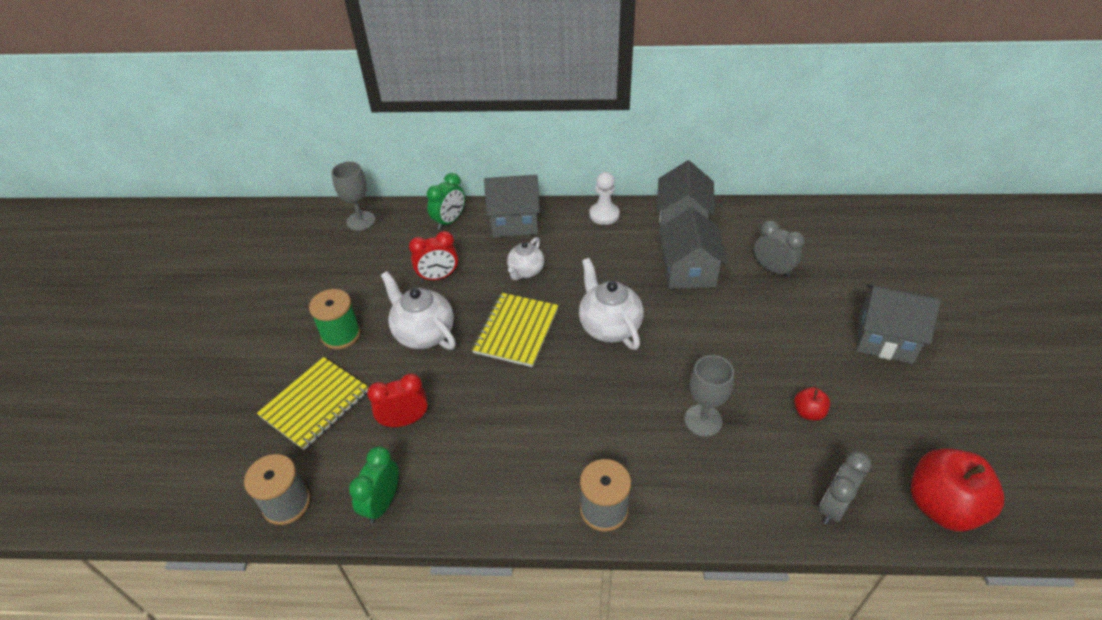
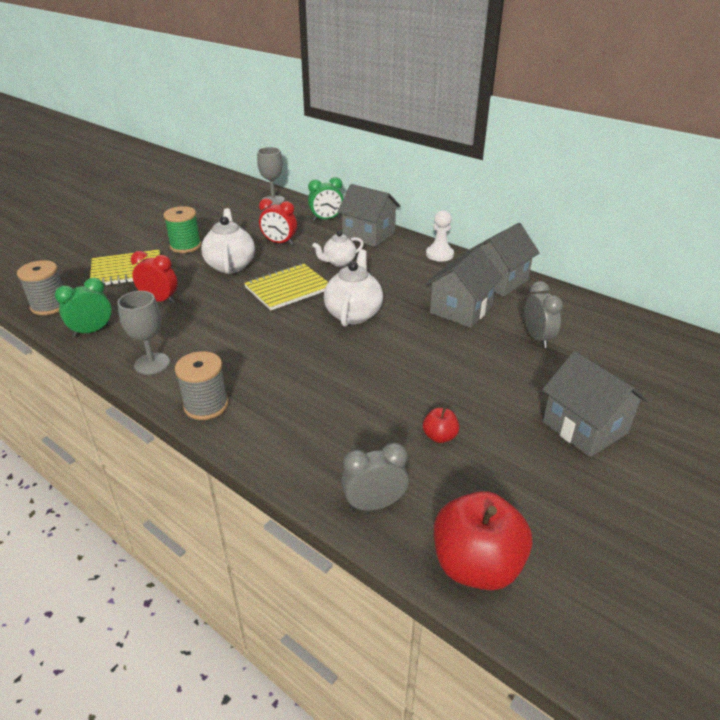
camera: 35 degrees right, 10 degrees down
grey goblet [684,355,734,437] -> grey goblet moved to [117,291,170,375]

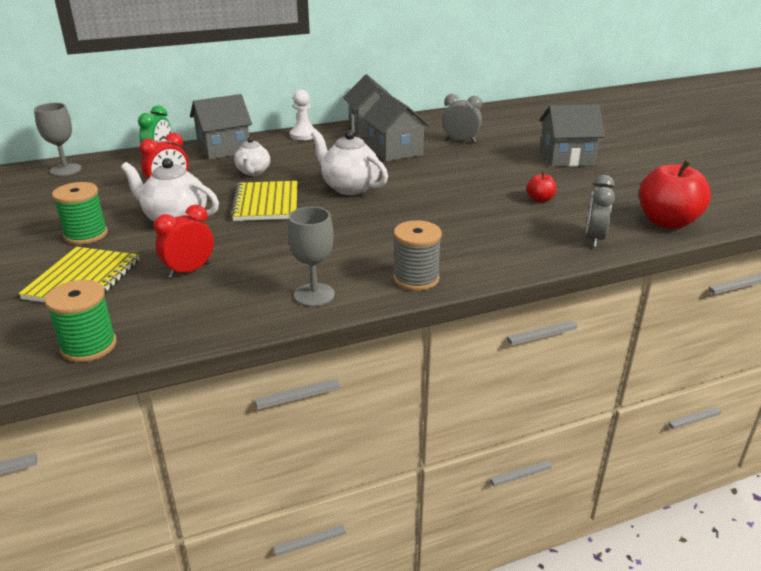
camera: 60 degrees left, 5 degrees down
grey spool [17,260,63,315] -> green spool [45,280,117,362]
green clock [55,278,112,337] -> none

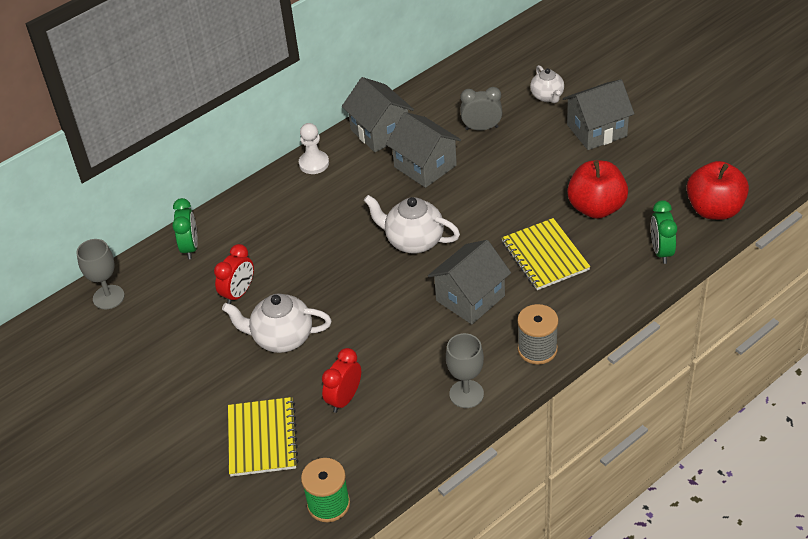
camera: 15 degrees left, 15 degrees up
green spool [52,182,108,245] -> none
grey house [190,94,252,160] -> grey house moved to [428,240,511,324]
yellow notebook [230,181,298,221] -> yellow notebook moved to [502,218,590,290]
white teapot [234,137,270,176] -> white teapot moved to [530,65,564,103]
red apple [527,172,556,202] -> red apple [567,161,628,219], size x2.13
grey clock [586,175,615,247] -> green clock [651,200,677,264]

